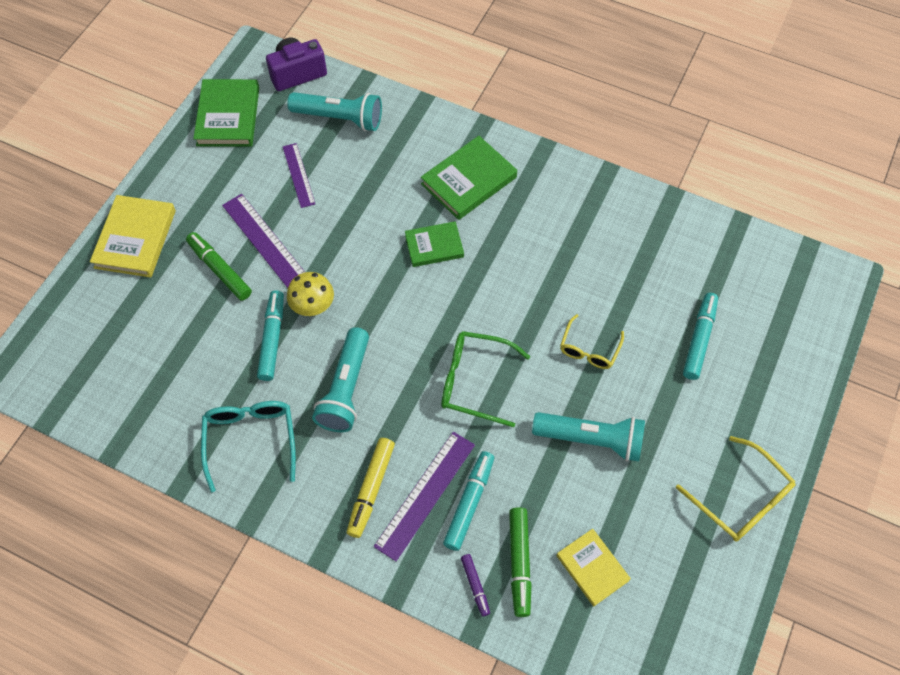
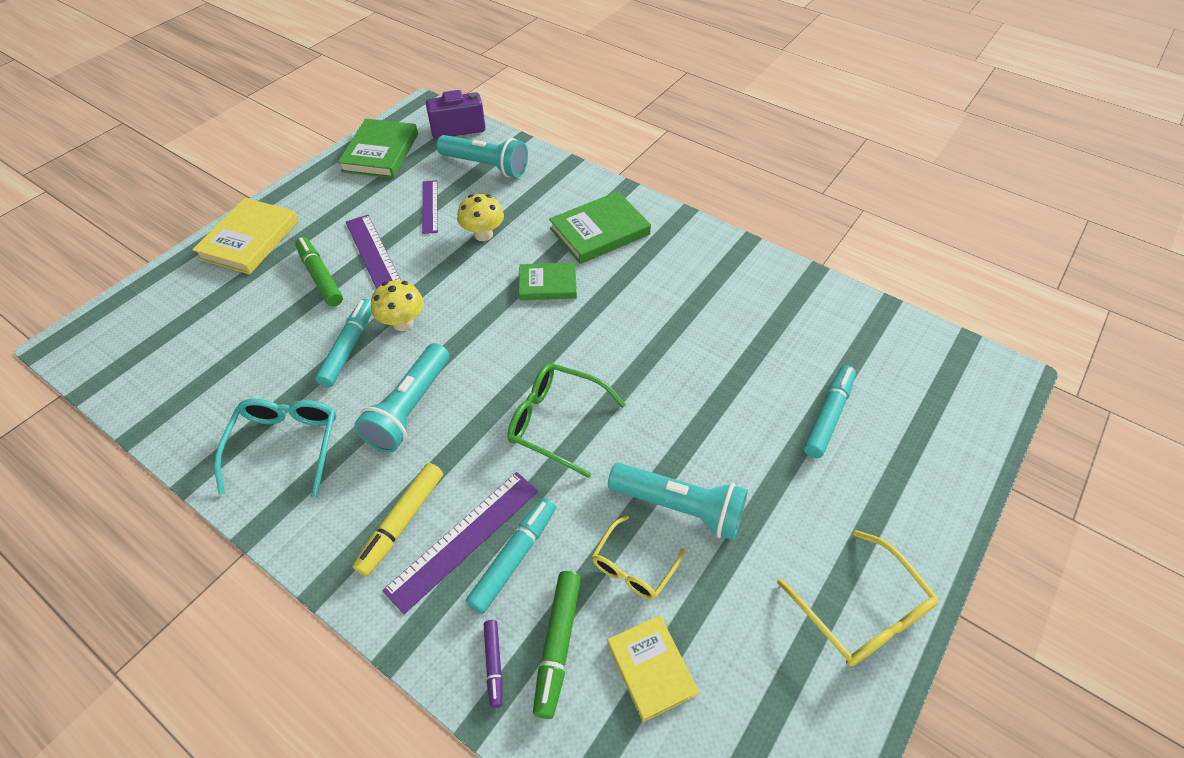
camera: 10 degrees right, 10 degrees down
yellow glasses [560,314,624,369] -> yellow glasses moved to [592,516,685,600]
none -> yellow mushroom [457,194,504,241]

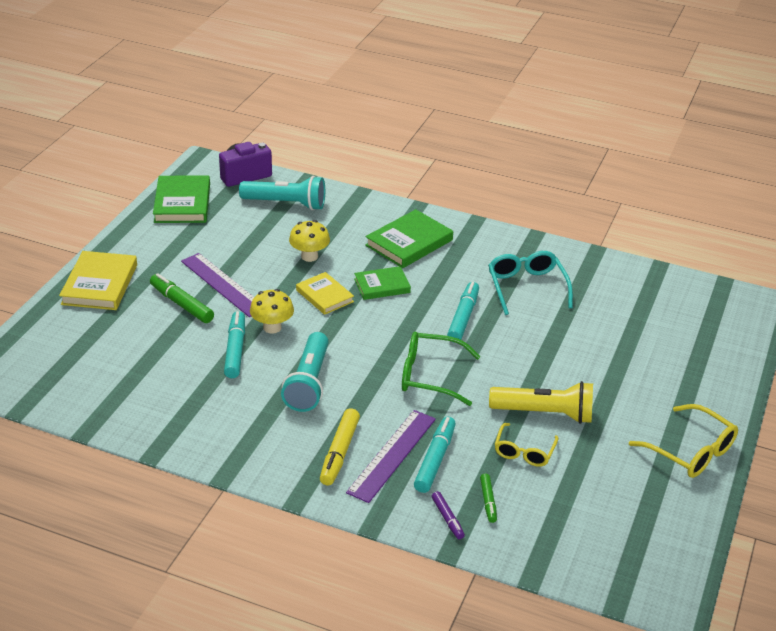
camera: 15 degrees left, 15 degrees down
turquoise glasses [214,399,336,498] -> turquoise glasses moved to [488,251,573,315]
purple ruler [422,180,438,234] -> none
green marker [533,571,581,719] -> green marker [480,474,497,523], size x0.58
yellow book [607,615,699,722] -> yellow book moved to [296,272,354,315]
turquoise flashlight [608,463,748,540] -> yellow flashlight [489,381,593,424]
turquoise marker [804,365,856,458] -> turquoise marker moved to [447,282,479,343]

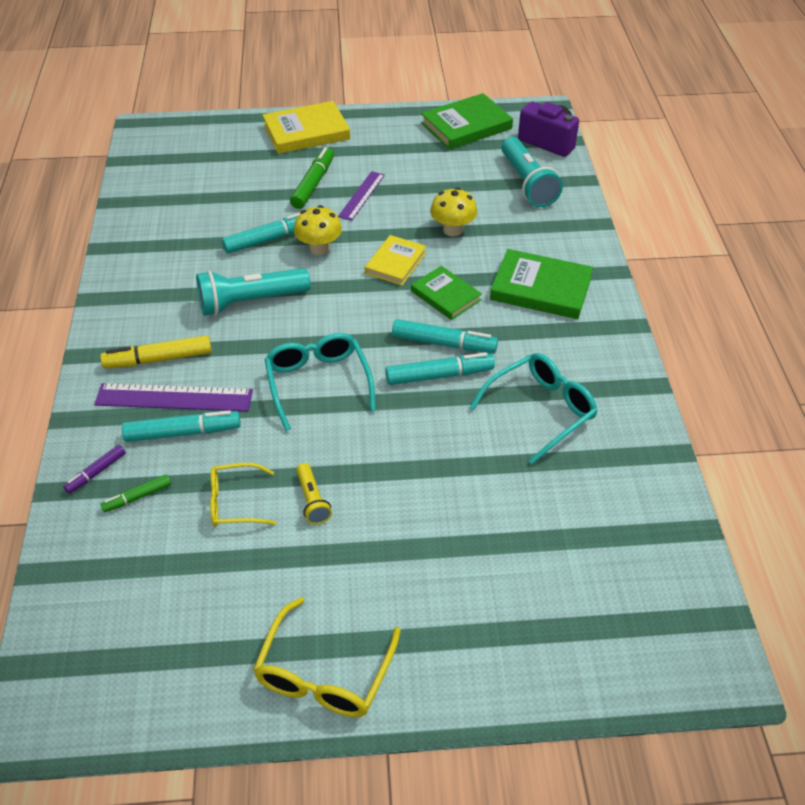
camera: 65 degrees right, 10 degrees up
purple ruler [181,253,254,317] -> purple ruler [338,171,385,221], size x0.65
green glasses [402,331,481,406] -> turquoise glasses [264,333,376,431]
yellow flashlight [489,381,593,424] -> yellow flashlight [296,463,332,525], size x0.52
none -> turquoise marker [392,319,498,353]

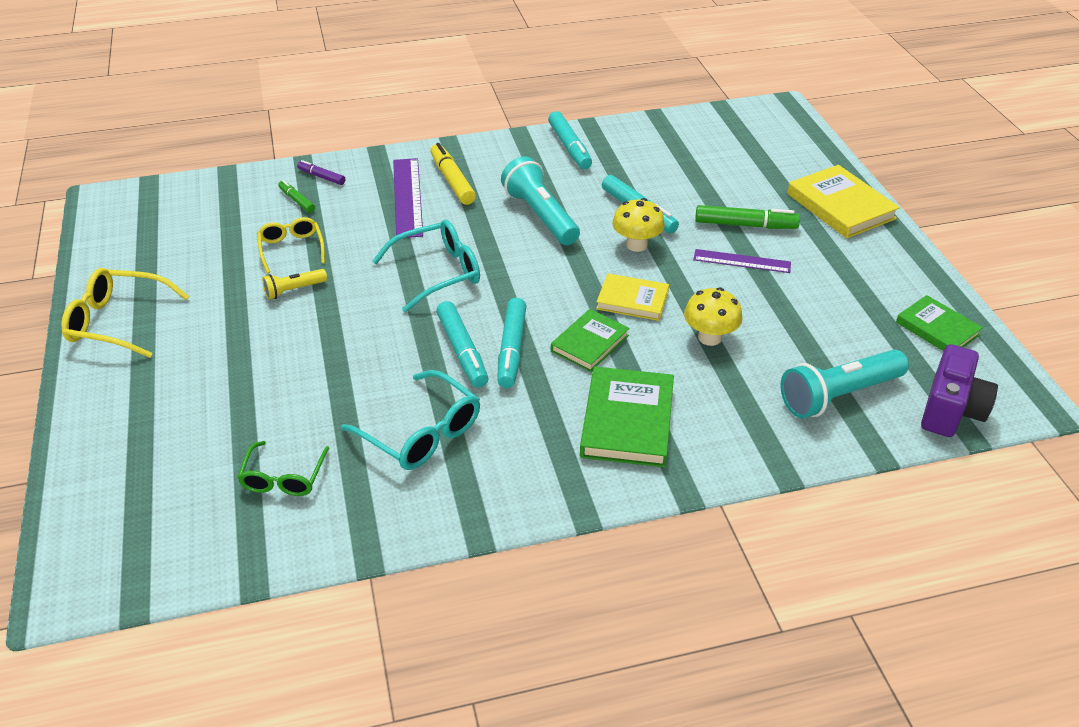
camera: 80 degrees right, 5 degrees down
turquoise marker [122,410,241,442] -> turquoise marker moved to [548,111,592,169]
green book [421,93,513,150] -> green book [896,295,983,351], size x0.65
none -> green glasses [237,441,329,496]

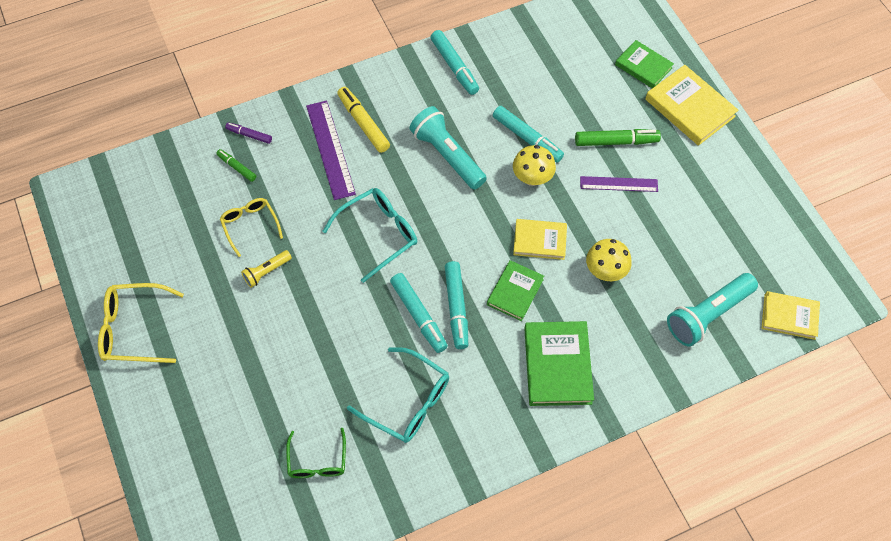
camera: 10 degrees left, 20 degrees up
green book [896,295,983,351] -> green book moved to [615,40,674,88]
purple camera [921,344,998,437] -> yellow book [761,291,820,340]

